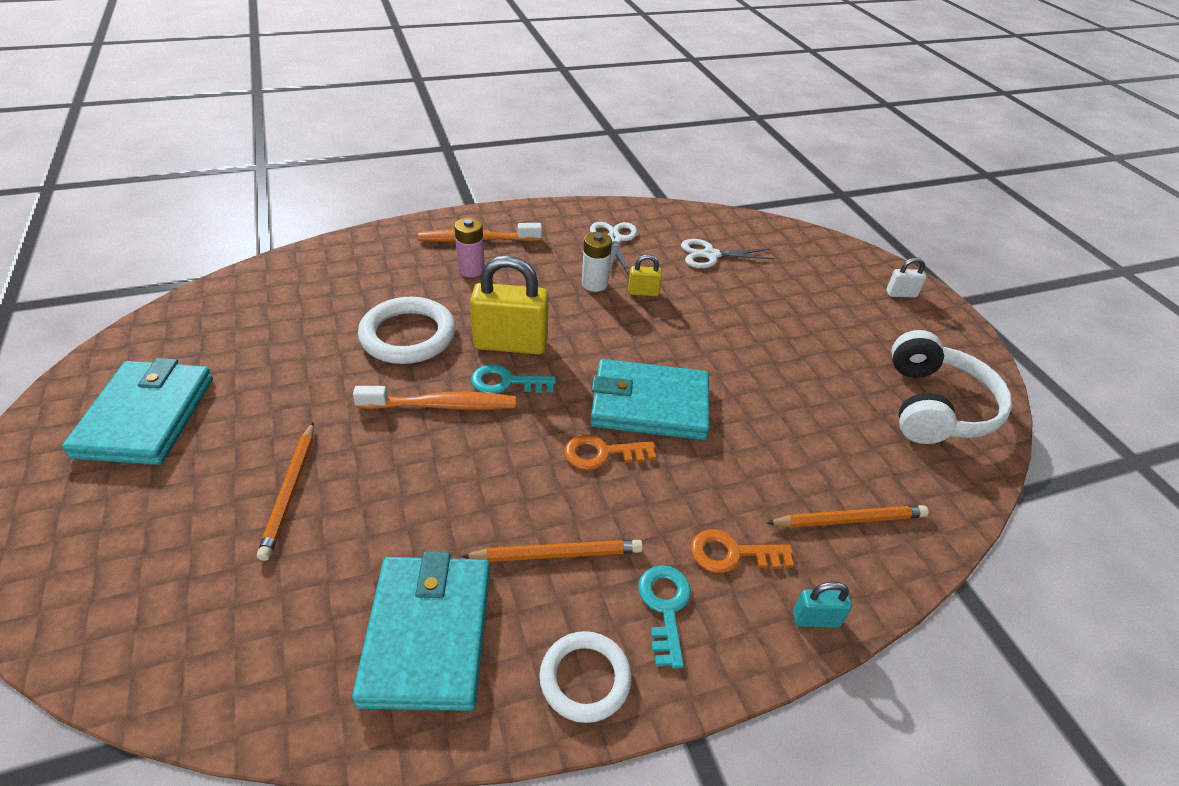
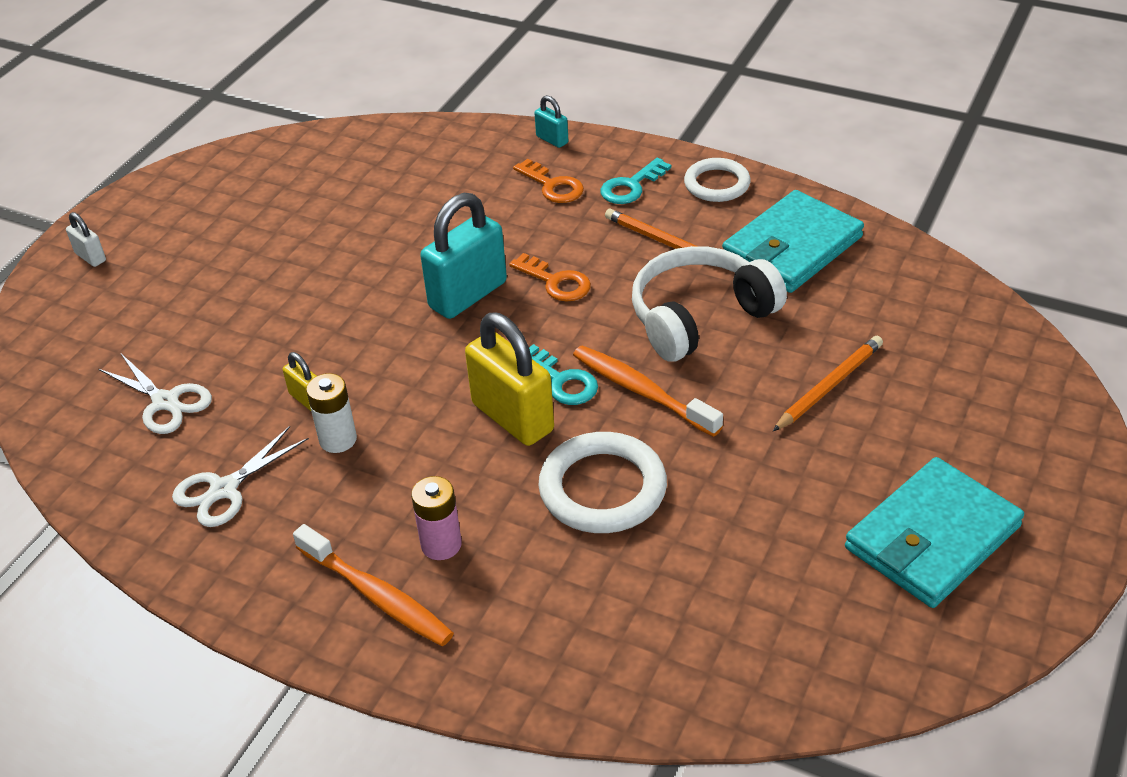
camera: 130 degrees left, 0 degrees up
turquoise wallet [590,359,709,440] -> turquoise padlock [420,193,507,319]
orange pencil [767,505,929,528] -> none
white headphones [891,330,1012,444] -> white headphones moved to [632,246,787,361]

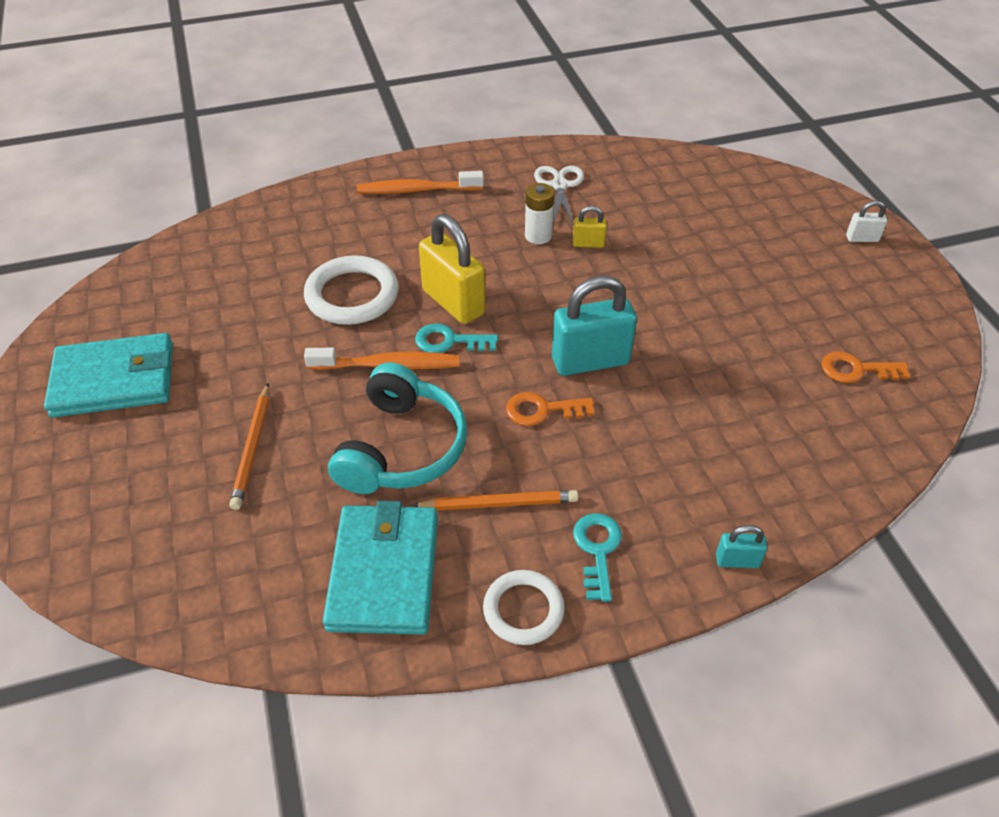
camera: 135 degrees right, 5 degrees up
white scissors [99,354,212,434] -> none
pink battery [411,476,462,560] -> none
turquoise padlock [420,193,507,319] -> turquoise padlock turned 75 degrees clockwise [552,276,637,376]
yellow padlock [465,312,554,446] -> yellow padlock turned 45 degrees clockwise [419,214,485,324]
orange key [513,159,584,203] -> orange key moved to [822,351,910,383]
white headphones [632,246,787,361] -> turquoise headphones [328,362,467,494]
turquoise wallet [845,457,1024,608] -> turquoise wallet turned 75 degrees clockwise [44,333,173,418]

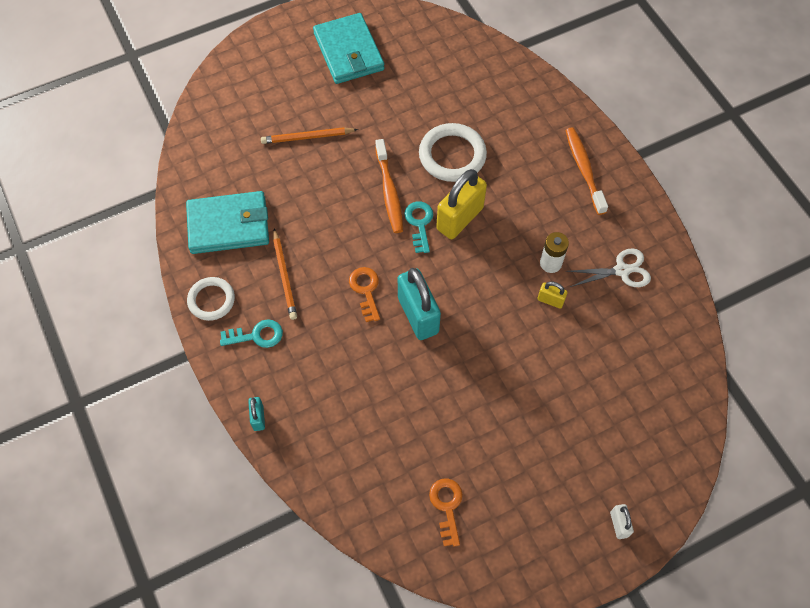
camera: 80 degrees right, 15 degrees up
turquoise headphones [328,362,467,494] -> none
yellow padlock [573,206,607,248] -> yellow padlock turned 60 degrees counterclockwise [537,282,568,309]

